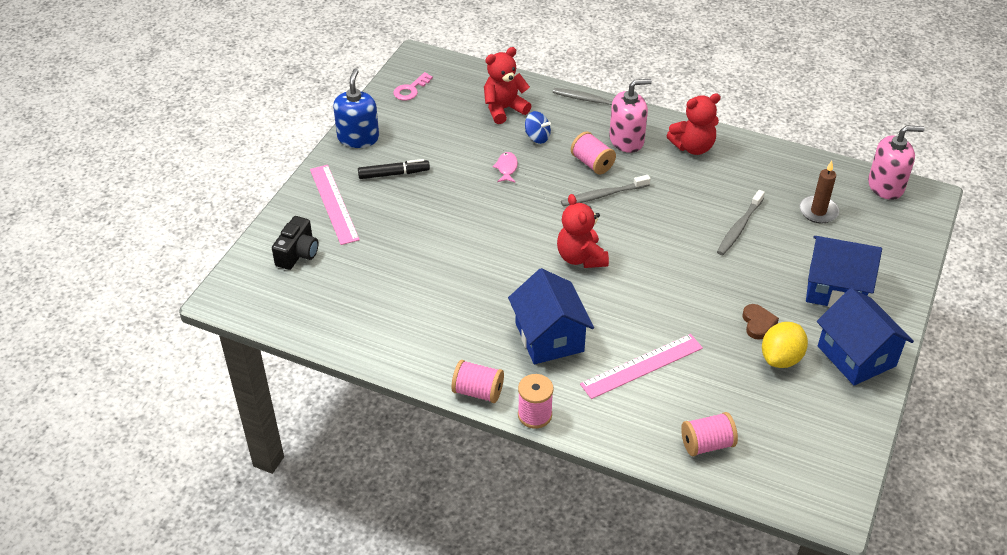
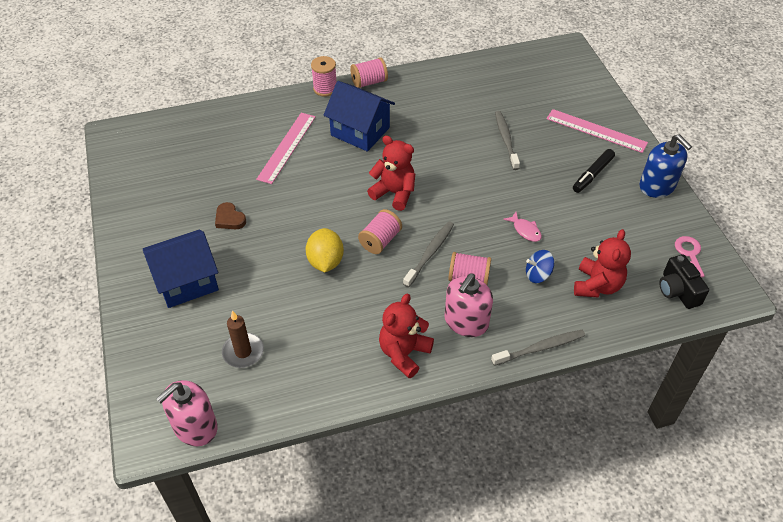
camera: 140 degrees right, 5 degrees up
black camera [272,216,318,270] -> black camera moved to [659,254,709,309]
pink spool [681,412,738,456] -> pink spool moved to [358,209,402,254]
grey toothbrush [717,190,765,255] -> grey toothbrush moved to [495,111,520,170]
yellow lemon [762,322,808,368] -> yellow lemon moved to [306,228,344,272]
blue house [817,288,914,386] -> none

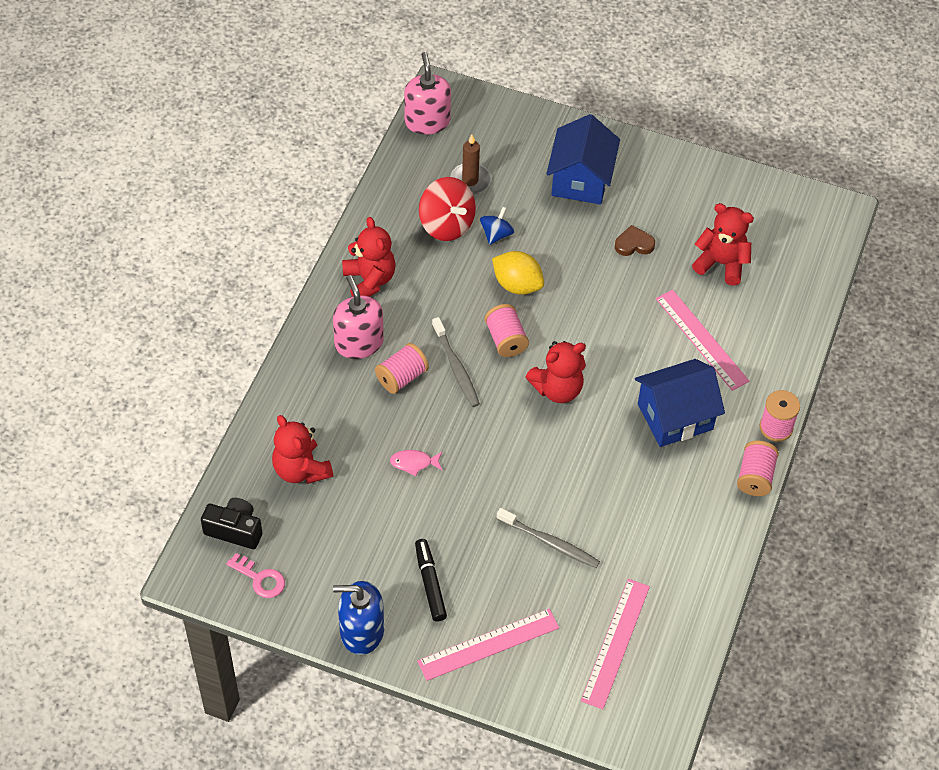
camera: 125 degrees right, 5 degrees up
grey toothbrush [491,330,585,366] -> none
blue spinning top [526,250,554,283] -> blue spinning top moved to [480,207,515,245]
none -> red spinning top [419,177,476,241]
none -> pink ruler [581,579,650,709]
none -> red teddy bear [692,203,754,285]

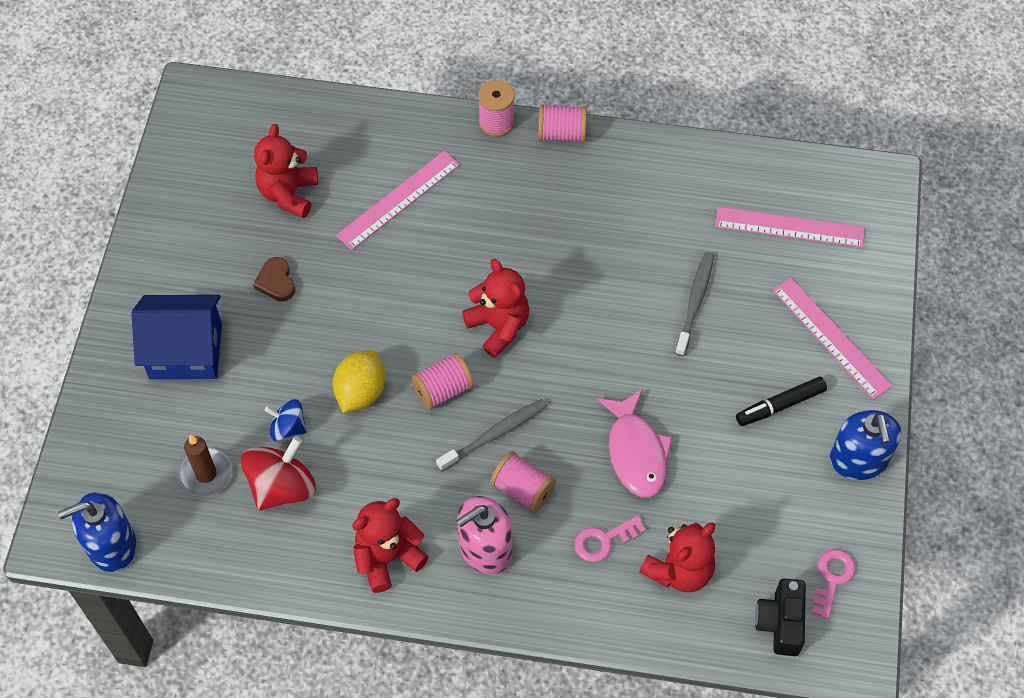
camera: 100 degrees left, 5 degrees up
pink fish [390,450,442,476] -> pink fish [596,389,673,498], size x1.93
pink soap dispenser [404,52,451,135] -> blue soap dispenser [58,492,136,572]
blue house [635,359,725,447] -> none
none -> pink key [575,515,646,562]

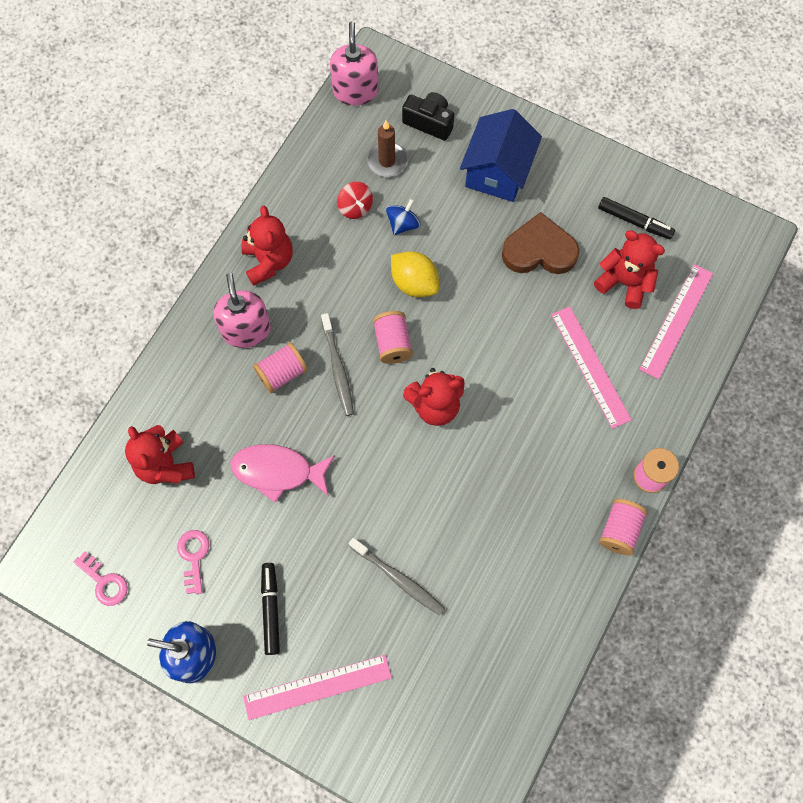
camera: 110 degrees right, 10 degrees up
blue soap dispenser [58,492,136,572] -> pink soap dispenser [330,21,379,106]
red spinning top [241,437,316,510] -> red spinning top [337,182,373,219], size x0.59
brown heart [253,257,295,301] -> brown heart [502,212,580,274], size x1.85
pink key [575,515,646,562] -> pink key moved to [177,530,209,594]
pink ruler [715,207,865,248] -> pink ruler moved to [639,264,713,379]
black camera [755,578,806,656] -> black camera moved to [402,92,454,140]
none -> black marker [598,197,675,240]

